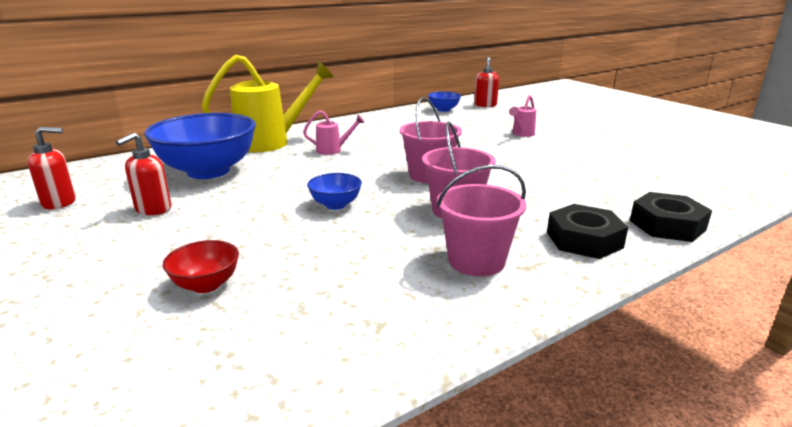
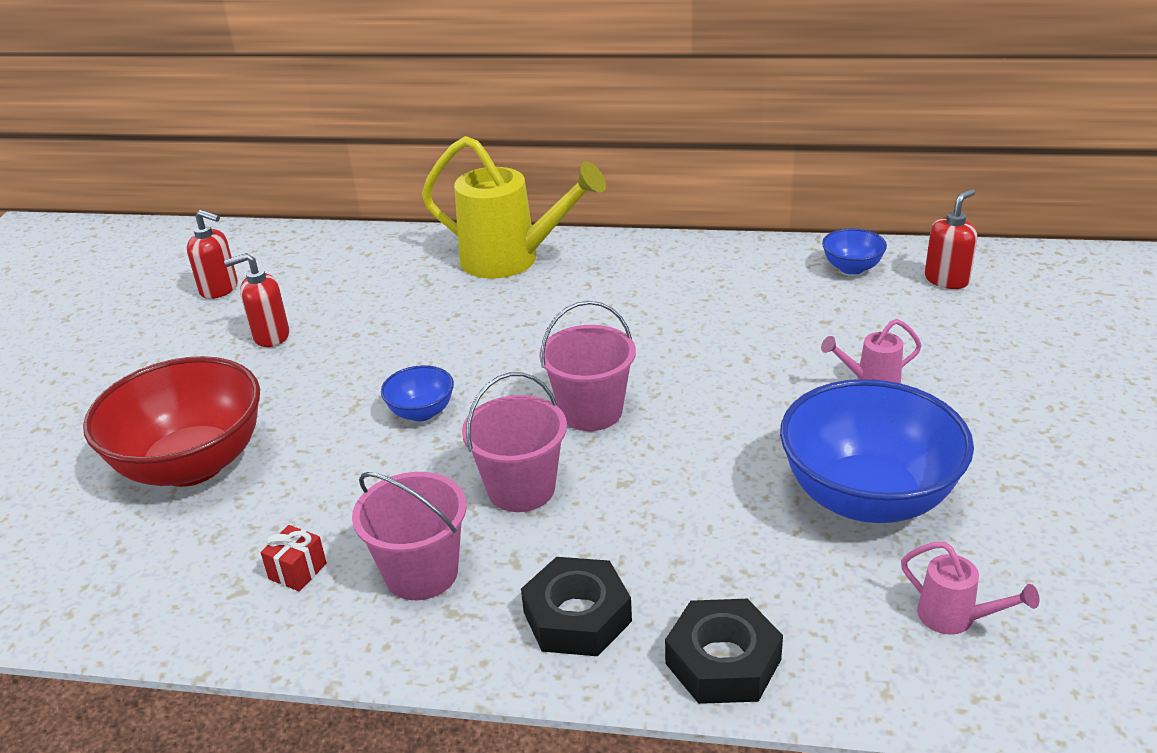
camera: 45 degrees right, 10 degrees up
blue bowl [144,113,256,179] -> blue bowl moved to [780,379,974,523]
red bowl [163,240,239,293] -> red bowl [83,356,260,487], size x2.21
pink watering can [303,110,365,155] -> pink watering can moved to [901,542,1040,635]
none -> red gift [261,525,327,592]

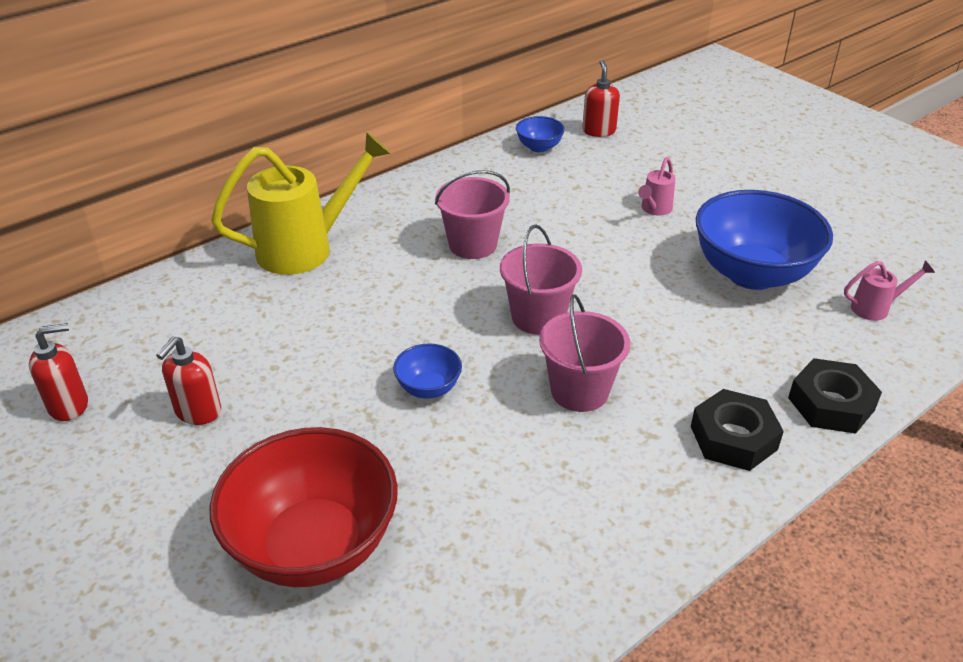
camera: 50 degrees left, 5 degrees up
red gift [261,525,327,592] -> none
pink bucket [352,472,467,600] -> pink bucket moved to [435,170,510,259]

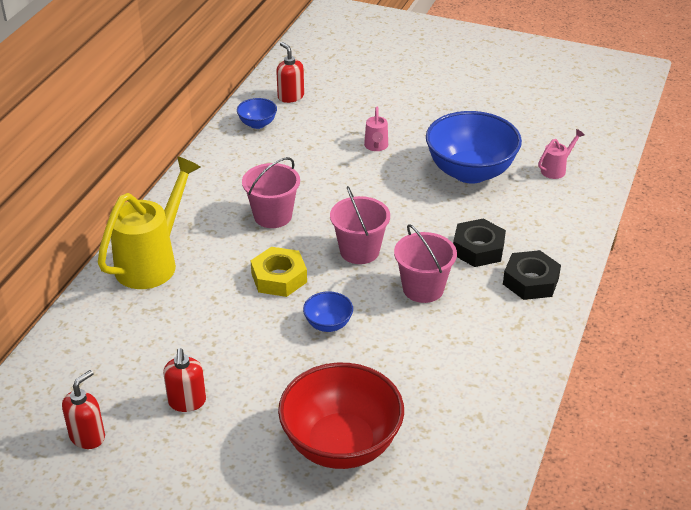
camera: 30 degrees left, 0 degrees up
black nut [788,358,882,434] -> black nut moved to [453,219,506,267]
none -> yellow nut [251,247,307,297]

